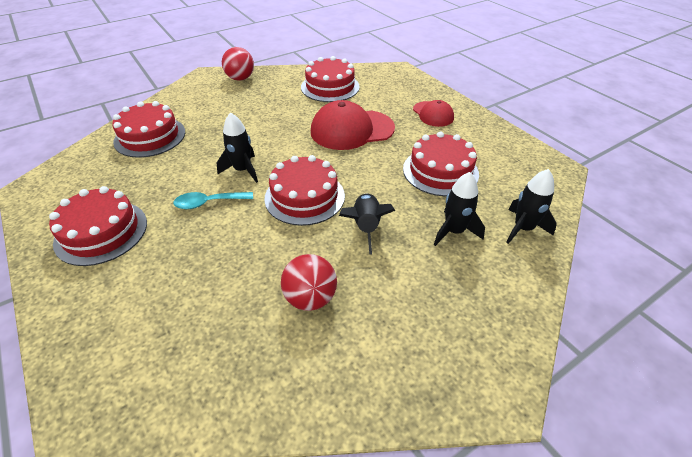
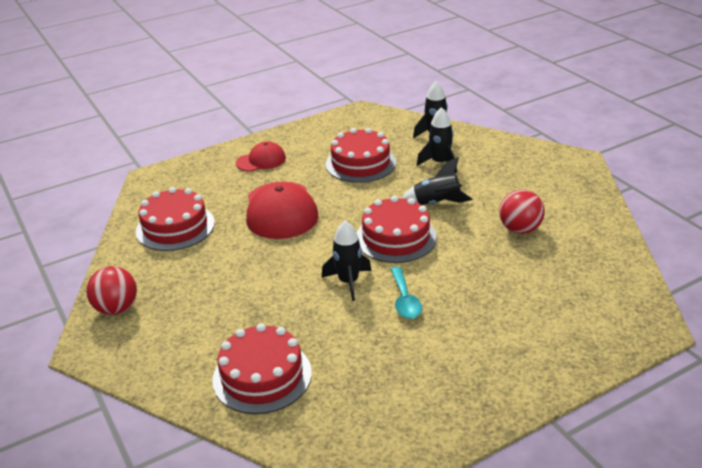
camera: 85 degrees left, 10 degrees down
red cake [49,186,147,266] -> none

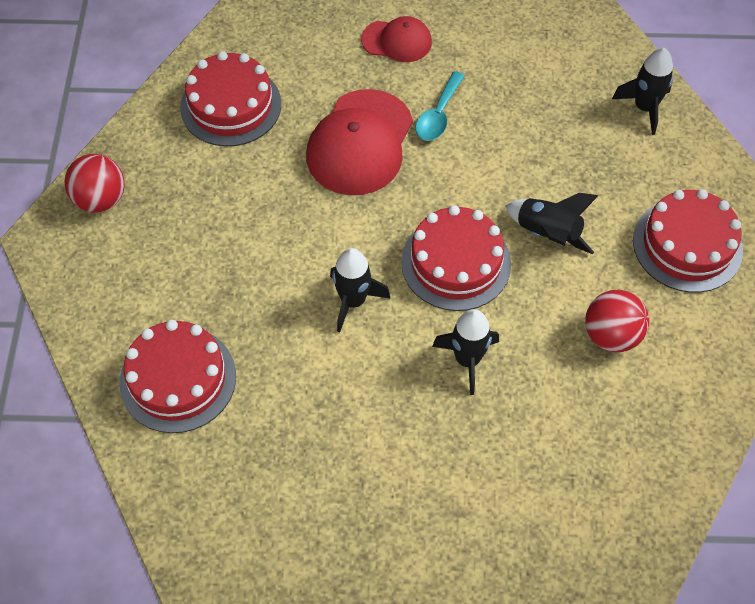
camera: 30 degrees right, 25 degrees up
red cake [325,128,396,183] -> red cake moved to [633,189,743,293]
turquoise spoon [390,267,422,319] -> turquoise spoon moved to [416,71,465,141]
black rocket [417,107,457,173] -> black rocket moved to [432,309,499,395]

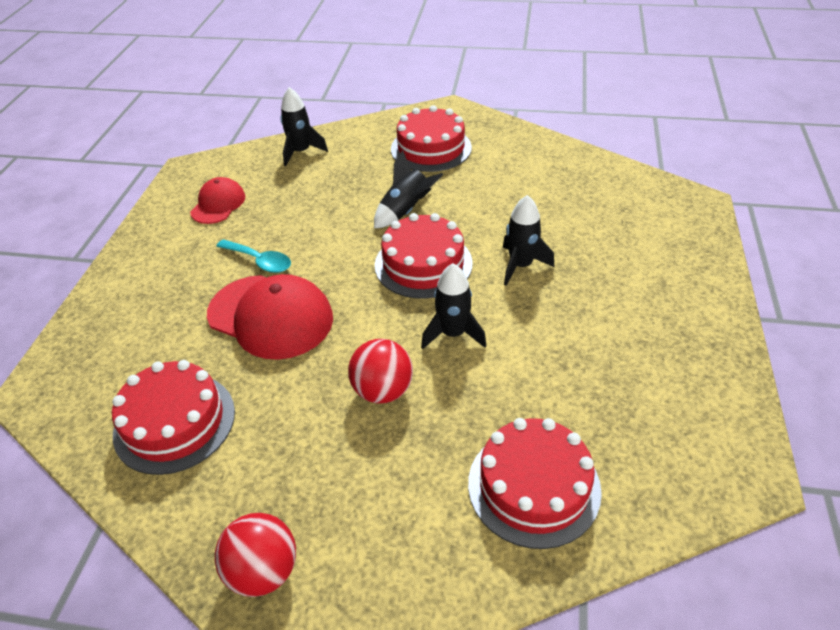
camera: 80 degrees left, 15 degrees down
red cap [361,16,432,62] -> red cap moved to [190,177,245,224]
red ball [585,290,649,352] -> red ball moved to [348,339,413,404]

